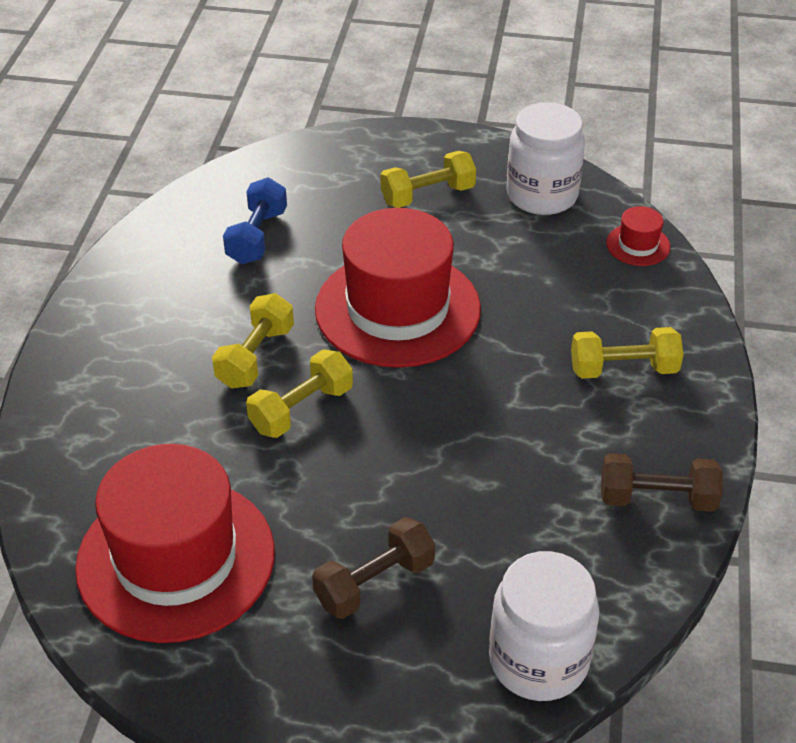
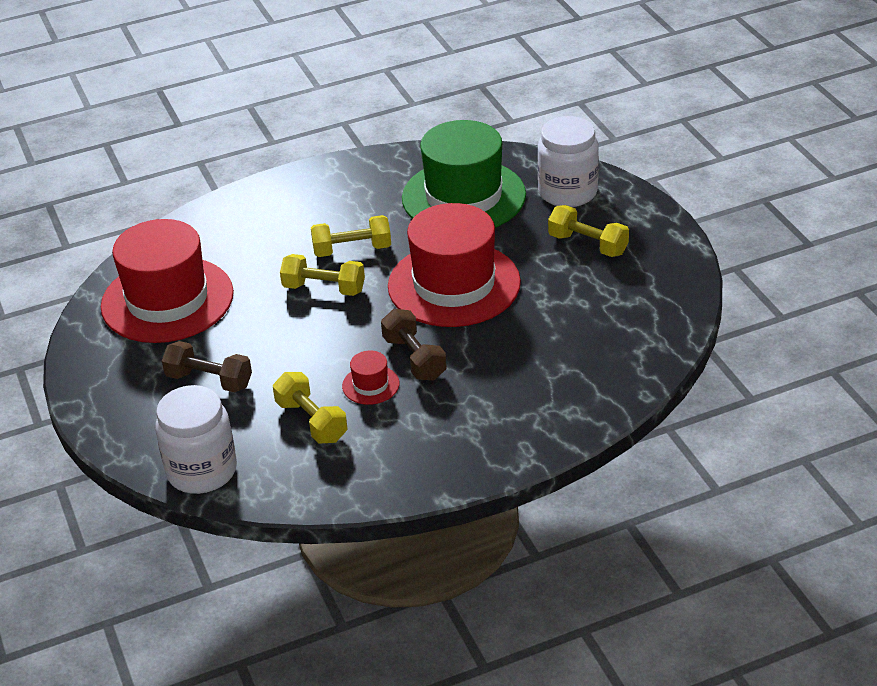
camera: 60 degrees right, 5 degrees down
blue dumbbell [223,177,287,264] -> green hat [402,120,526,228]
white jar [506,102,585,215] -> white jar moved to [537,116,599,207]
yellow dumbbell [571,327,683,379] -> yellow dumbbell moved to [273,372,347,444]
brown dumbbell [601,453,723,512] -> brown dumbbell moved to [381,309,447,381]
red hat [606,206,670,266] -> red hat moved to [342,350,400,405]

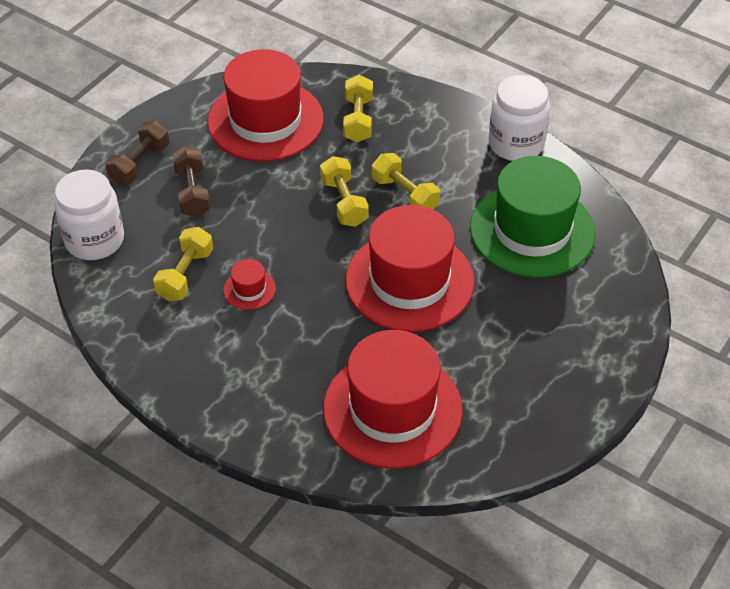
camera: 55 degrees right, 10 degrees up
brown dumbbell [381,309,447,381] -> brown dumbbell moved to [105,121,169,185]
white jar [537,116,599,207] -> white jar moved to [489,75,550,161]
yellow dumbbell [548,205,629,257] -> yellow dumbbell moved to [343,75,373,142]
none -> red hat [323,330,463,468]

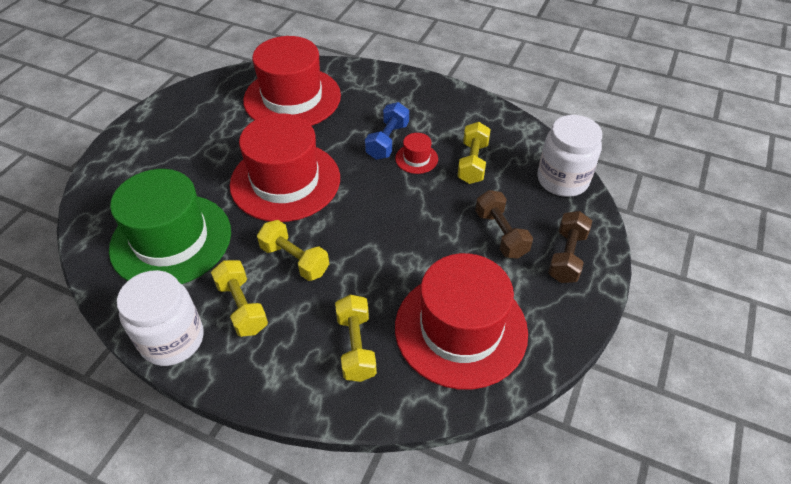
camera: 170 degrees right, 0 degrees up
yellow dumbbell [320,156,369,227] -> yellow dumbbell moved to [211,260,268,337]
none -> blue dumbbell [365,102,409,160]

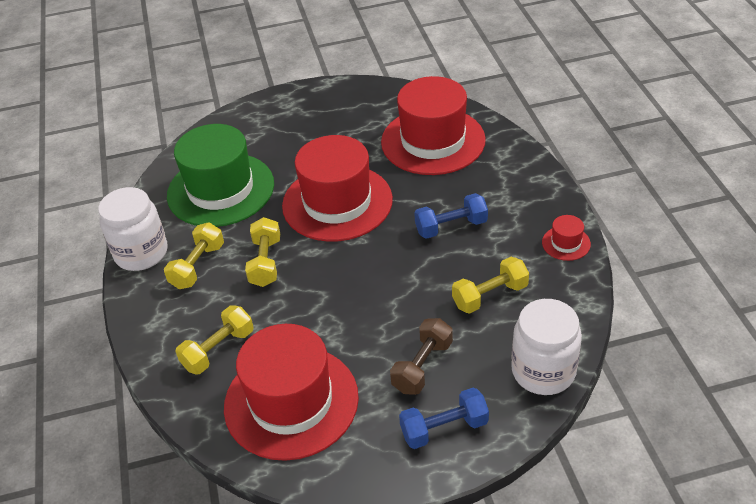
camera: 55 degrees right, 5 degrees down
red hat [395,133,438,174] -> red hat moved to [542,215,591,261]
brown dumbbell [548,211,592,283] -> blue dumbbell [399,388,489,449]

